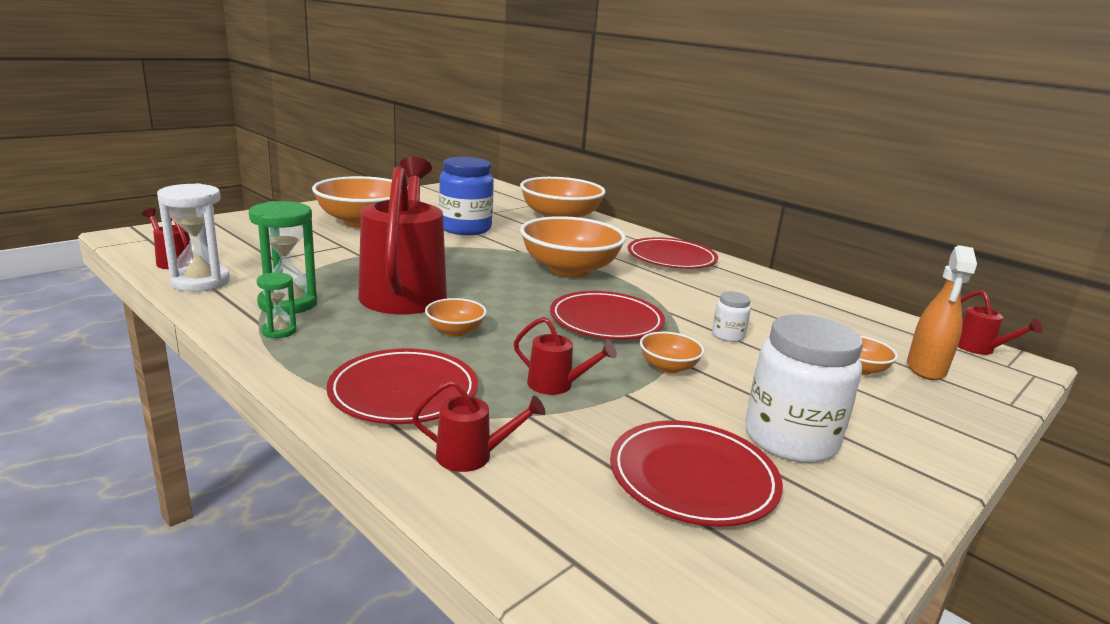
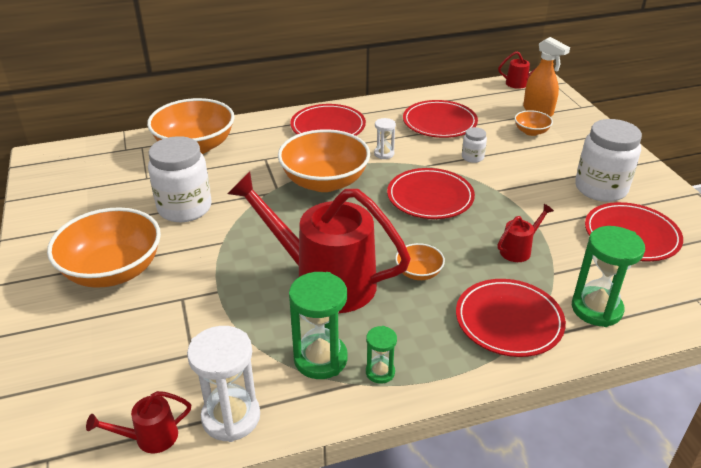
camera: 60 degrees left, 15 degrees up
red watering can [412,380,545,472] -> green hourglass [572,226,645,327]
blue jar [439,157,494,235] -> white jar [148,136,211,222]
orange bowl [640,332,704,373] -> none
none -> white hourglass [374,118,396,159]
none -> red plate [403,100,478,138]

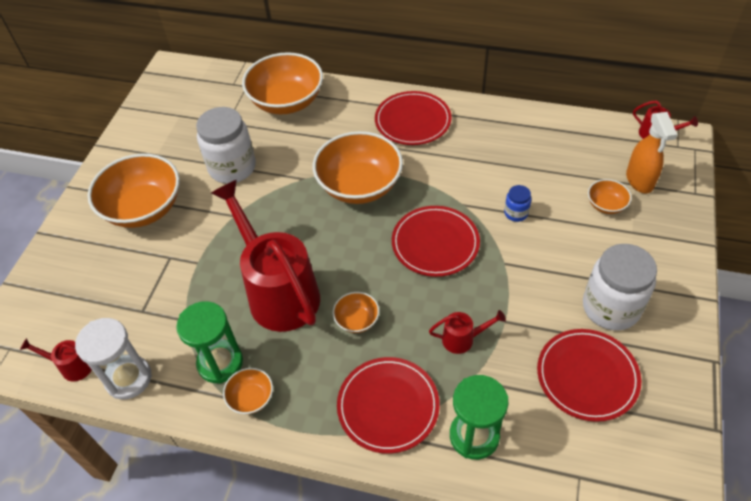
camera: 35 degrees right, 15 degrees up
green hourglass [366,326,397,384] -> orange bowl [223,368,273,414]
white hourglass [374,118,396,159] -> none
red plate [403,100,478,138] -> none
white jar [462,127,487,163] -> blue jar [504,185,531,222]

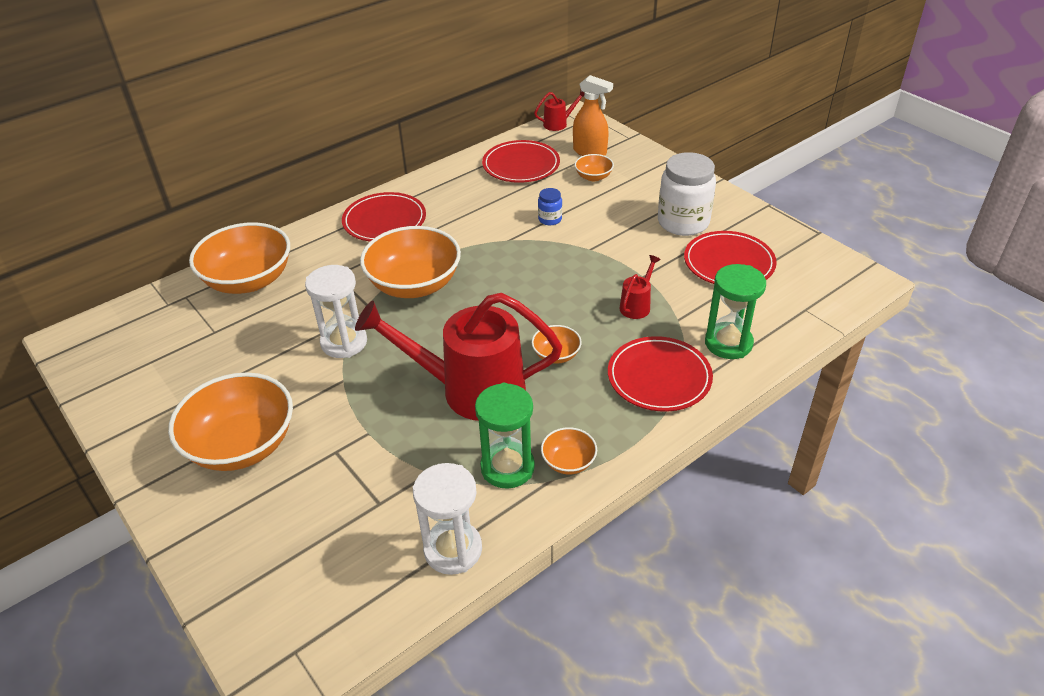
camera: 55 degrees left, 10 degrees down
red watering can [20,338,92,382] -> none
white jar [196,107,256,184] -> none
red plate [392,206,480,277] -> red plate moved to [482,140,560,183]
none -> white hourglass [305,265,367,358]

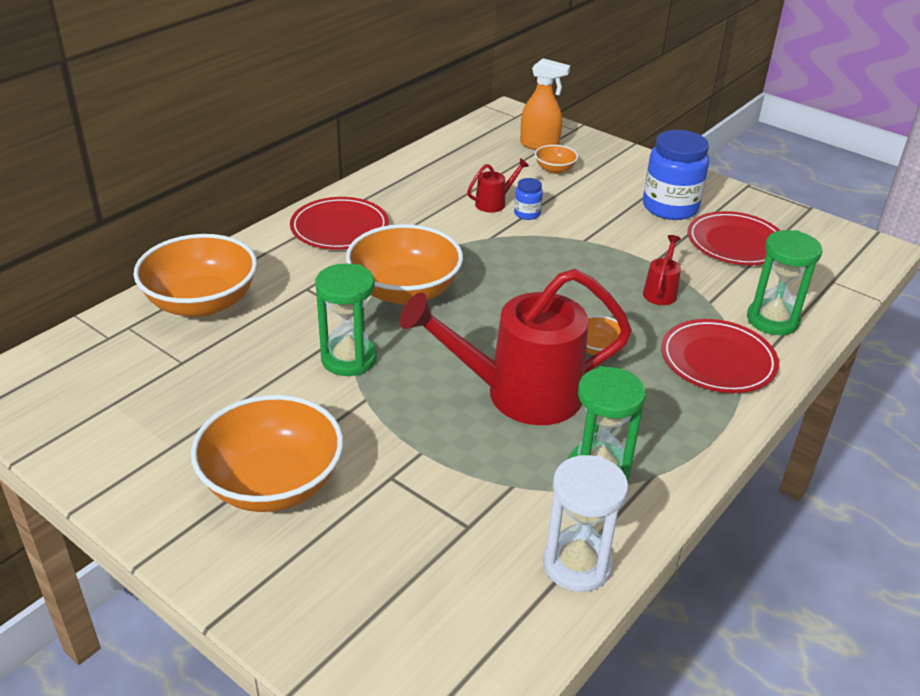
camera: 15 degrees left, 5 degrees down
white hourglass [305,265,367,358] -> green hourglass [315,263,377,376]
red plate [482,140,560,183] -> none
red watering can [534,90,584,131] -> red watering can moved to [467,158,529,213]
orange bowl [541,427,597,474] -> none
white jar [658,152,716,236] -> blue jar [643,130,709,220]

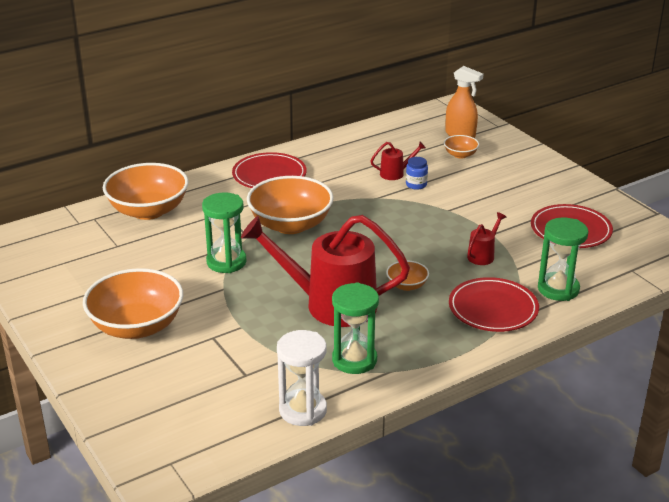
camera: 20 degrees right, 5 degrees down
blue jar [643,130,709,220] -> none

